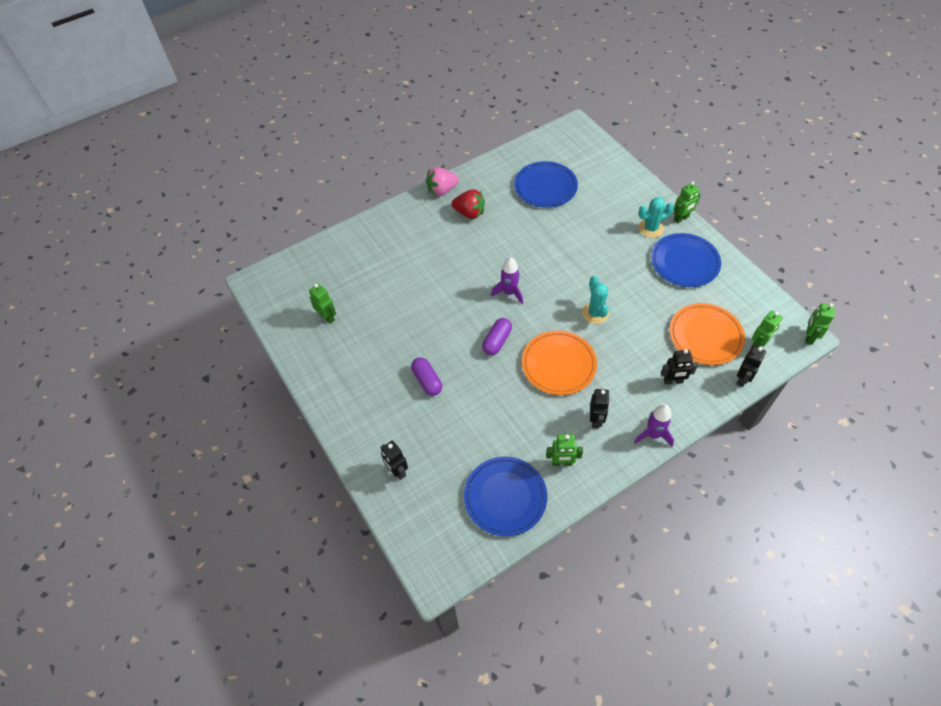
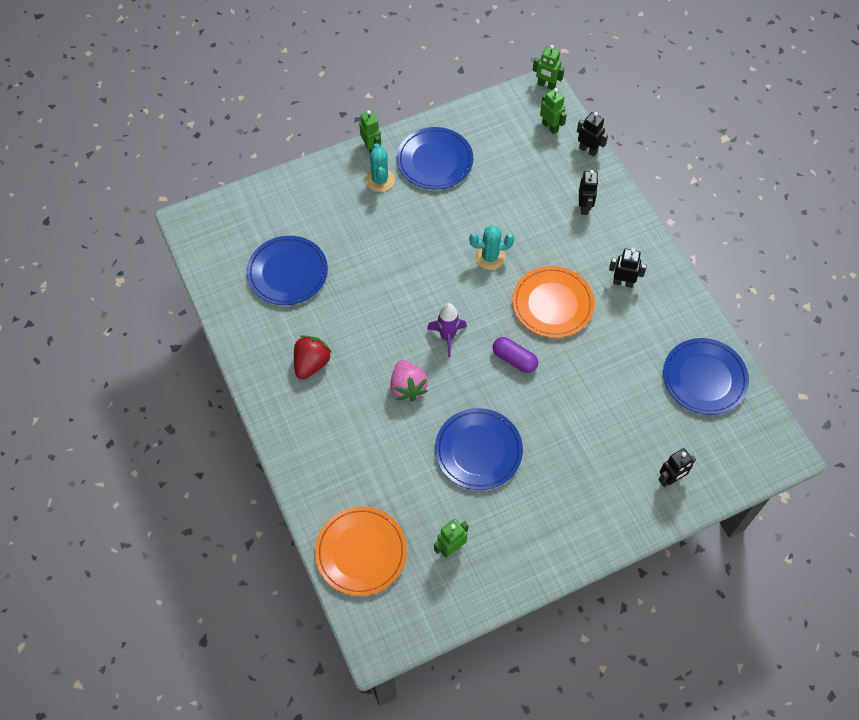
camera: 85 degrees left, 5 degrees up
purple capsule [411,357,442,396] -> none
pink strawberry [426,167,459,196] -> pink strawberry moved to [390,360,428,402]
green robot [546,434,583,466] -> none
purple rocket [634,404,674,447] -> none
orange plate [670,303,745,365] -> orange plate moved to [315,506,407,596]
none -> blue plate [435,408,523,490]

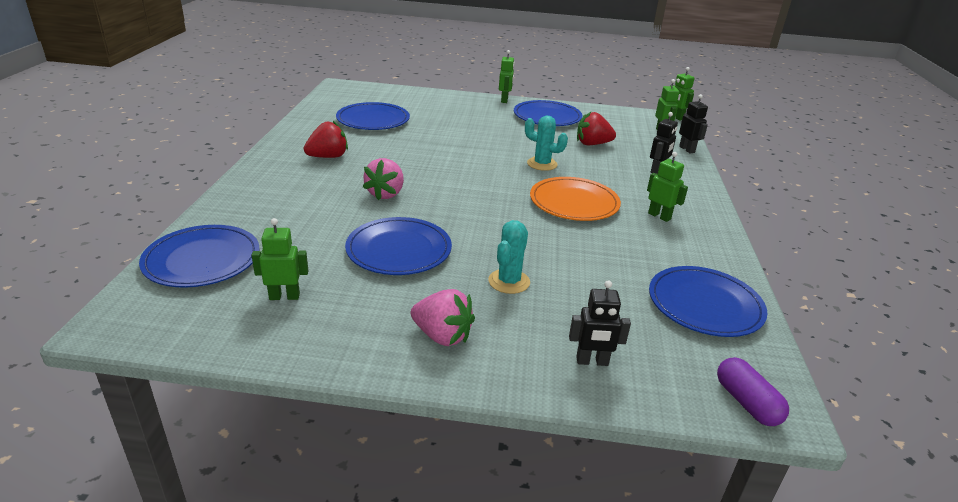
camera: 30 degrees right, 30 degrees down
orange plate [315,506,407,596] -> blue plate [139,225,260,288]
turquoise cactus [366,143,395,192] -> turquoise cactus moved to [488,220,530,294]
purple rocket [427,303,467,357] -> none
purple capsule [493,337,538,373] -> purple capsule moved to [717,357,789,426]
black robot [609,248,647,288] -> green robot [647,152,688,222]
none -> pink strawberry [411,289,475,346]
none -> red strawberry [577,112,616,145]

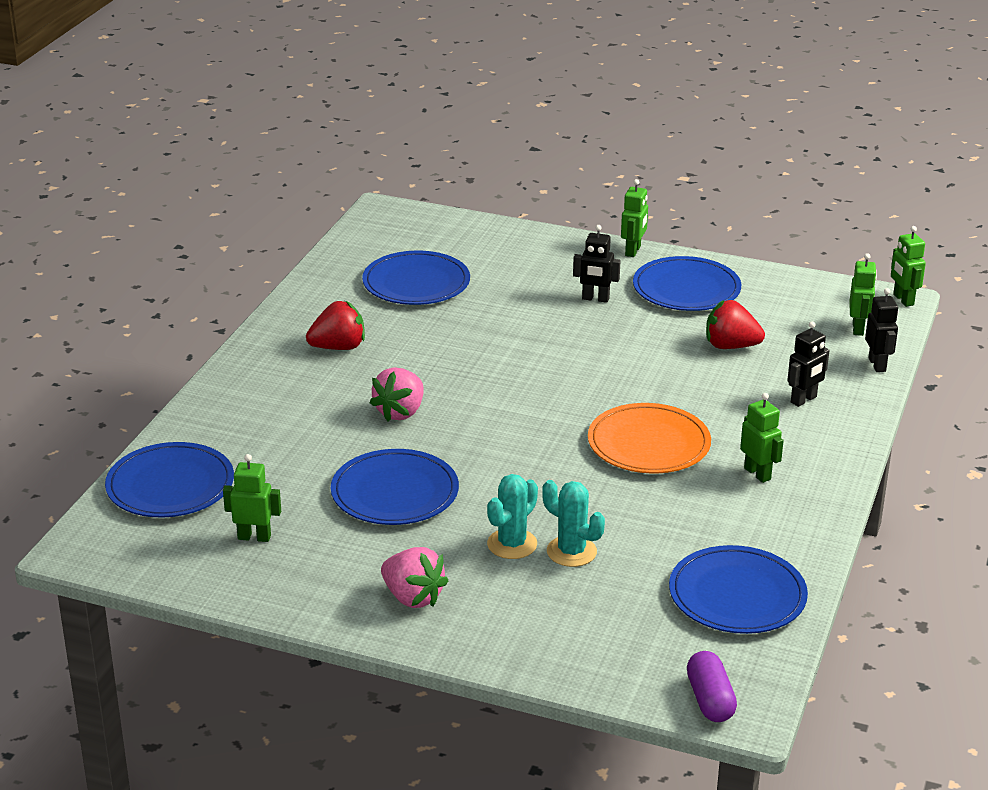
camera: 15 degrees right, 0 degrees up
turquoise cactus [525,116,568,171] -> turquoise cactus moved to [542,480,605,567]
black robot [569,280,631,366] -> black robot moved to [573,225,620,303]

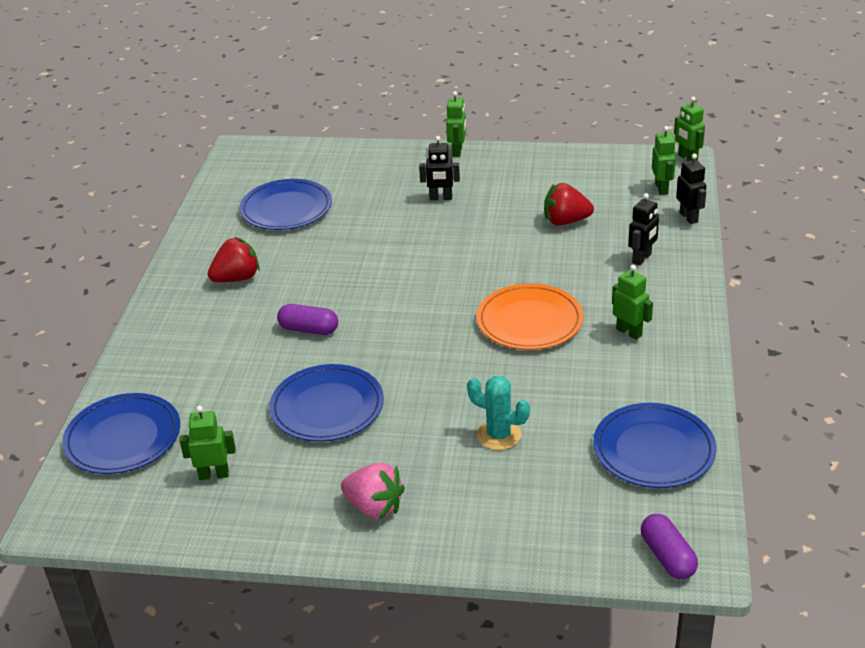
camera: 10 degrees left, 5 degrees up
pink strawberry [370,368,423,421] -> purple capsule [277,304,338,335]
turquoise cactus [487,474,538,559] -> none
blue plate [633,256,741,311] -> none

